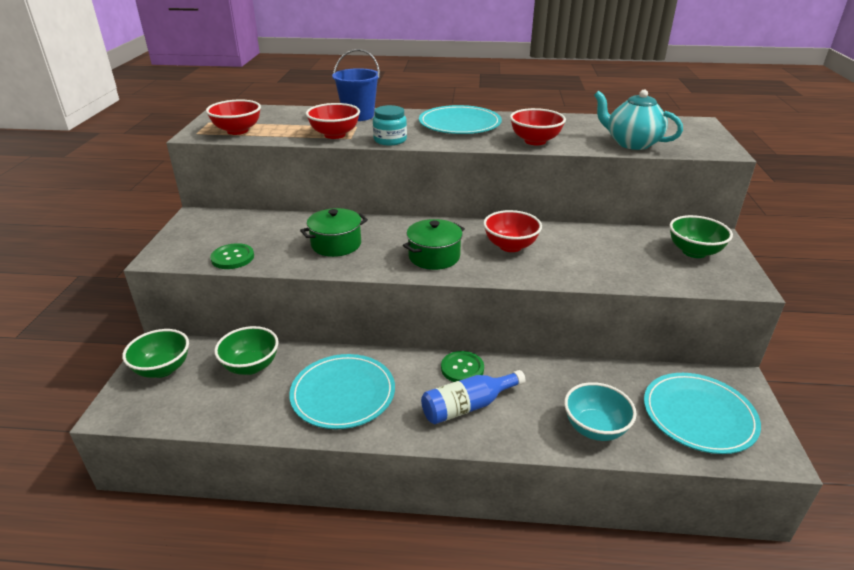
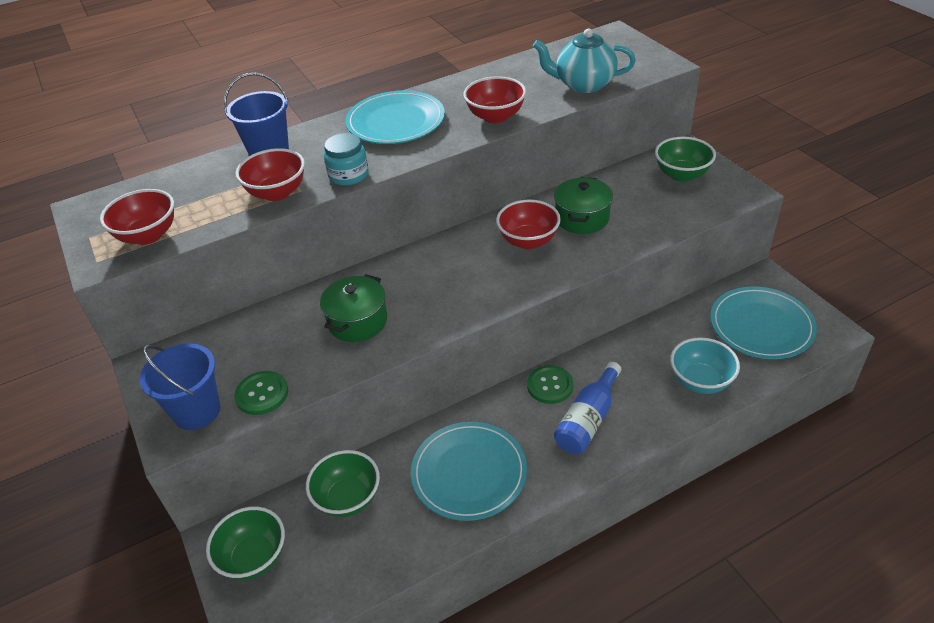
camera: 30 degrees left, 10 degrees up
green pot [403,219,465,270] -> green pot moved to [554,177,613,234]
none -> blue bucket [140,343,220,430]

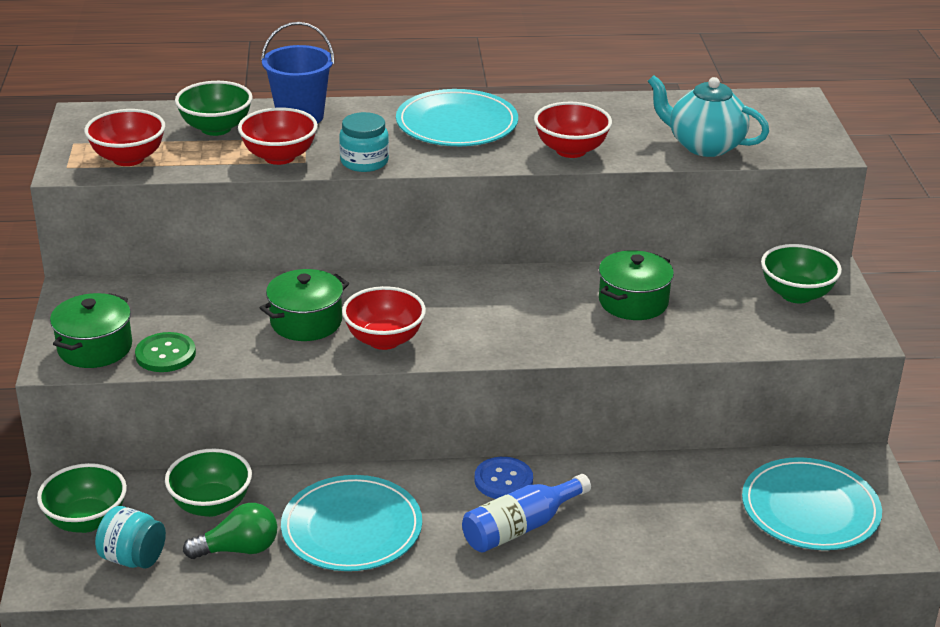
camera: 20 degrees right, 10 degrees down
blue bucket [140,343,220,430] -> green pot [50,293,132,368]
red bowl [496,199,561,249] -> red bowl moved to [342,286,426,350]
green button [527,365,573,404] -> blue button [475,457,533,499]
turquoise bowl [670,337,740,394] -> none
none -> turquoise jar [95,506,166,569]
none -> green bowl [175,81,253,136]
none -> green light bulb [183,503,277,559]

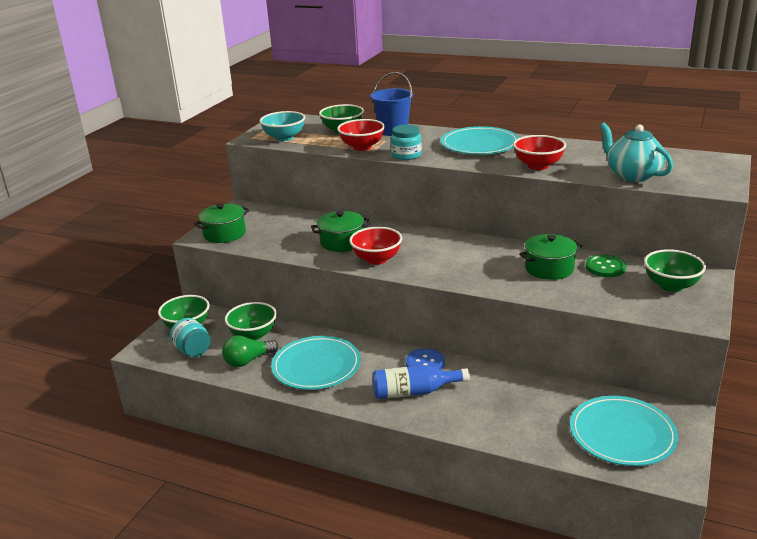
camera: 30 degrees right, 5 degrees down
red bowl [84,109,165,166] -> turquoise bowl [260,111,305,141]
green button [135,332,196,372] -> green button moved to [586,255,626,277]
green light bulb [183,503,277,559] -> green light bulb turned 135 degrees clockwise [222,335,278,367]

